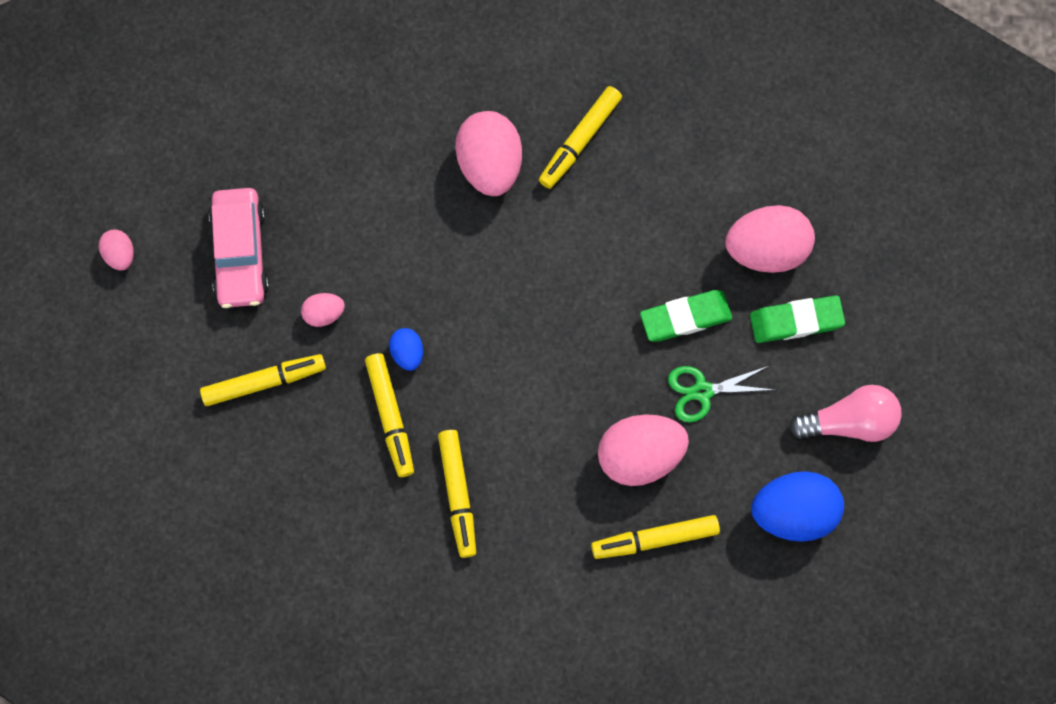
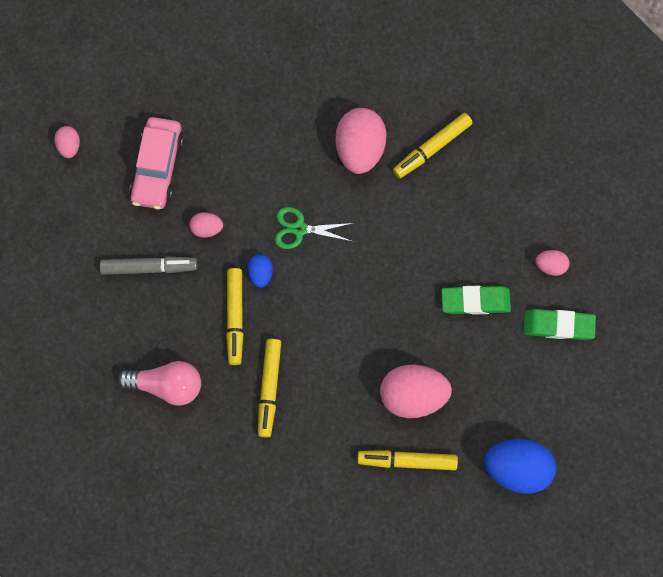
camera: 15 degrees right, 0 degrees up
yellow marker [200,354,326,406] -> grey marker [100,257,197,275]
green scissors [668,366,774,422] -> green scissors moved to [275,207,353,249]
pink egg [725,205,815,273] -> pink egg [535,250,569,276], size x0.49
pink light bulb [789,385,902,442] -> pink light bulb moved to [118,361,201,406]

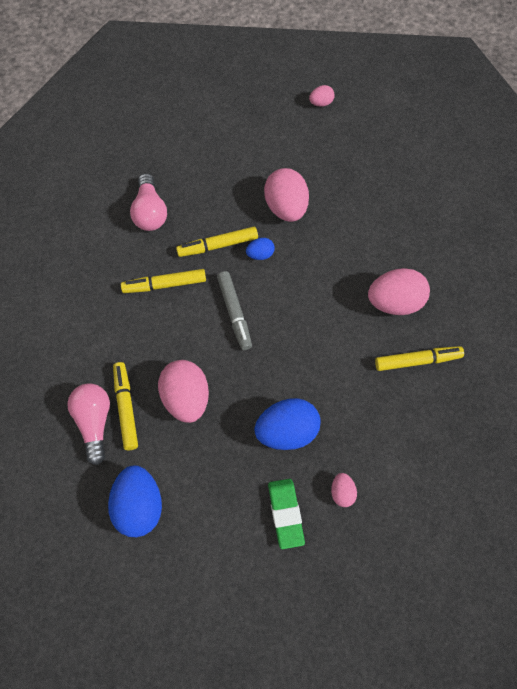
camera: 75 degrees right, 10 degrees down
grey marker [100,257,197,275] -> grey marker moved to [217,271,252,350]
pink car [130,117,184,209] -> none
pink egg [189,212,223,238] -> pink egg [264,168,309,222], size x2.03
green scissors [275,207,353,249] -> none
yellow marker [393,113,473,178] -> yellow marker turned 135 degrees clockwise [375,346,464,371]
green eraser [441,286,511,315] -> blue egg [254,398,321,450]
none -> pink light bulb [67,383,110,465]

